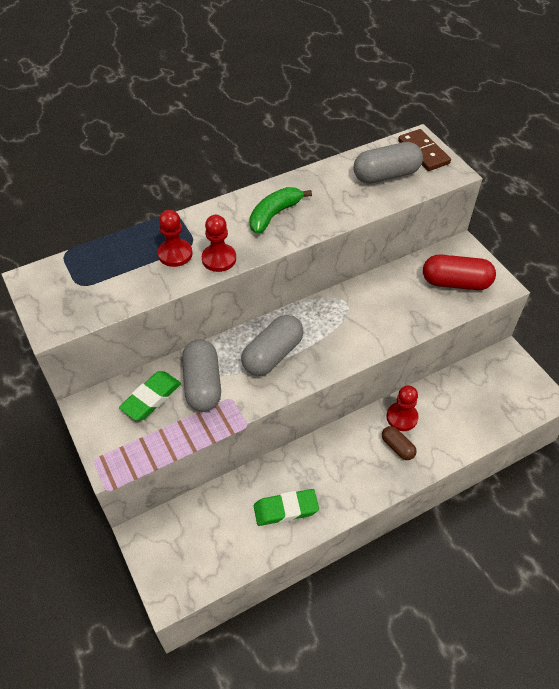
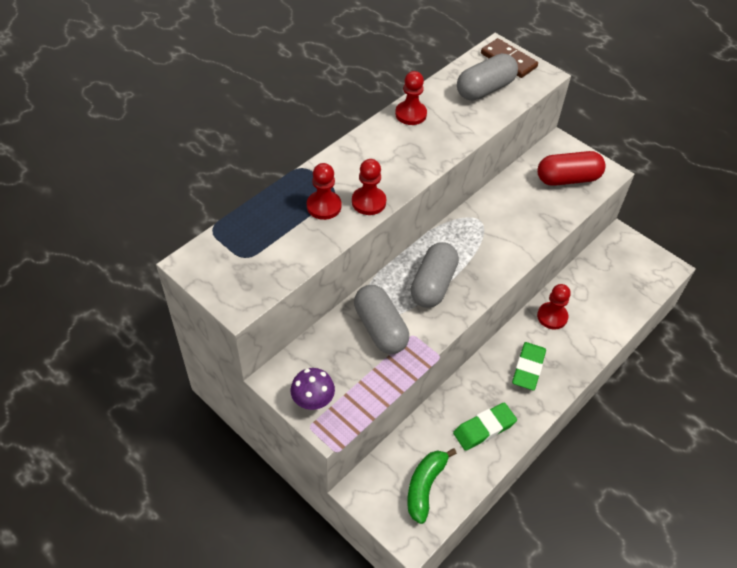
camera: 20 degrees left, 0 degrees up
green eraser [119,371,181,421] -> green eraser moved to [512,342,546,390]
green banana [249,187,312,234] -> green banana moved to [407,448,457,524]
brown capsule [382,426,416,460] -> none
none -> purple mushroom [291,368,335,410]
none -> red pawn [395,71,427,125]

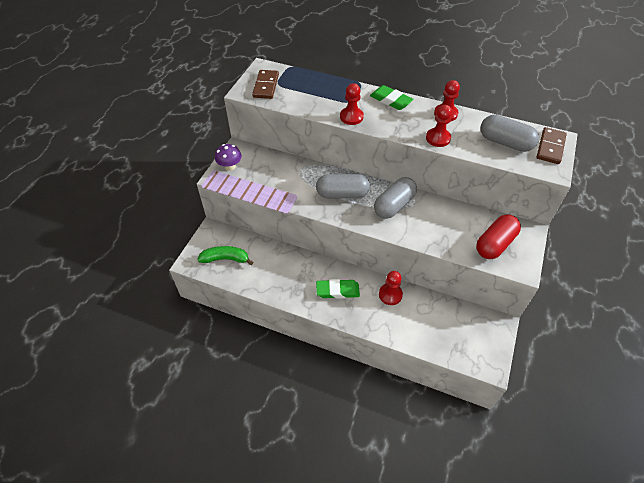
camera: 70 degrees right, 0 degrees up
red pawn [307,163,341,220] -> red pawn moved to [426,105,452,147]
grey capsule [354,285,409,354] -> grey capsule moved to [374,177,417,219]
green eraser [453,403,517,451] -> green eraser moved to [370,85,413,110]
red capsule [537,151,605,186] -> red capsule turned 75 degrees clockwise [476,214,521,259]
none -> brown domino [252,70,279,99]

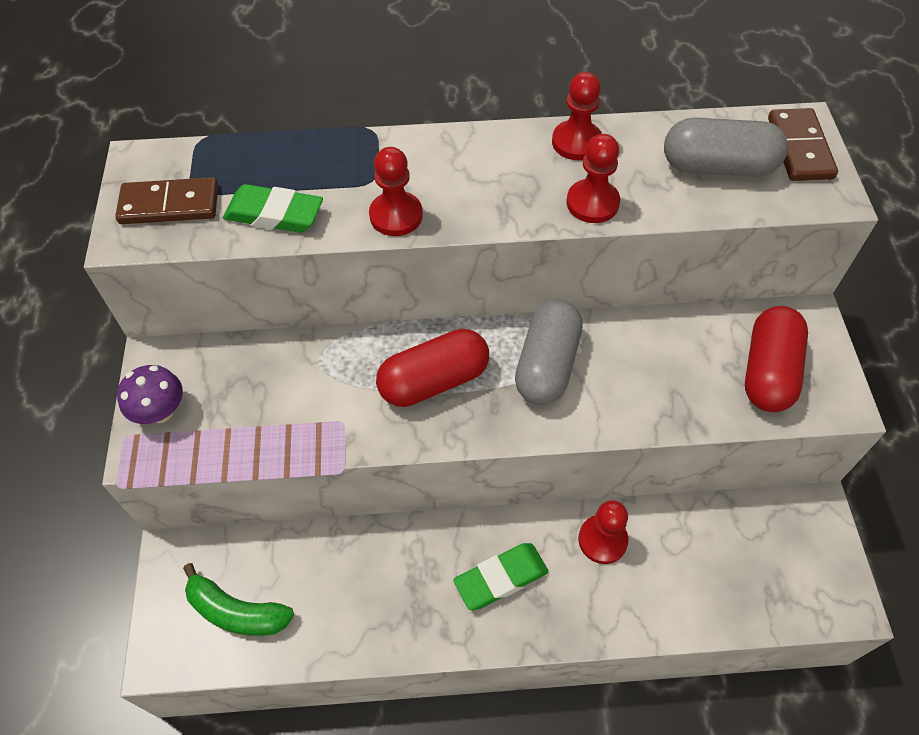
camera: 25 degrees left, 5 degrees up
green banana [197,246,253,265] -> green banana turned 135 degrees counterclockwise [183,563,294,636]
brown domino [252,70,279,99] -> brown domino turned 75 degrees counterclockwise [115,177,218,224]
grey capsule [316,174,370,198] -> red capsule [376,329,489,407]
green eraser [370,85,413,110] -> green eraser moved to [223,184,323,233]

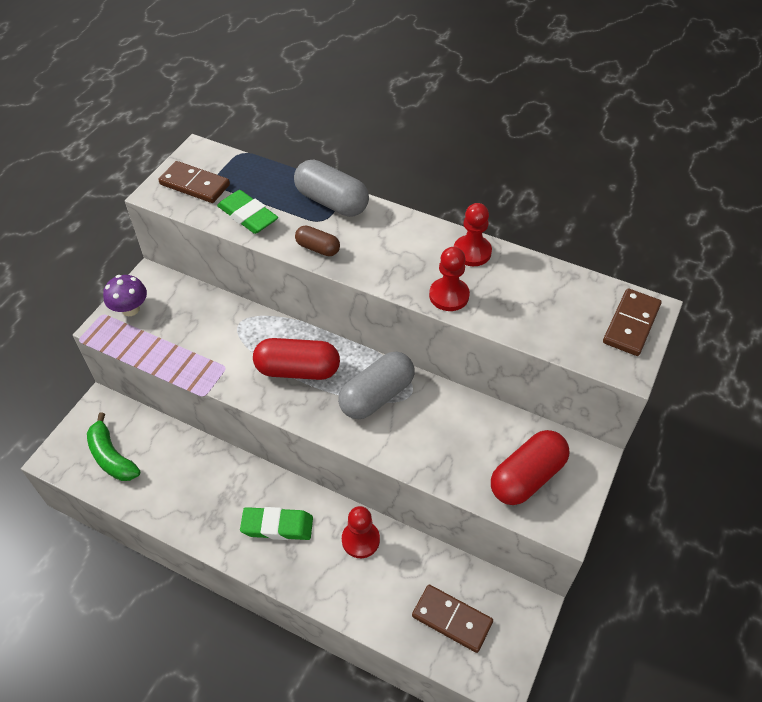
camera: 30 degrees right, 5 degrees down
red pawn [369,147,423,236] -> brown capsule [295,225,340,256]
grey capsule [664,117,788,177] -> grey capsule moved to [294,160,369,217]
none -> brown domino [412,585,493,653]

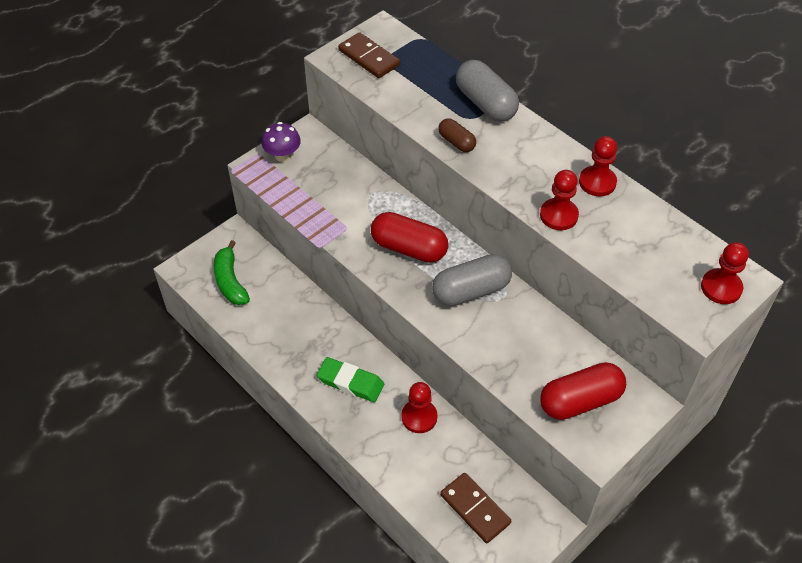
camera: 20 degrees right, 0 degrees up
green eraser [217,190,278,234] -> none
brown domino [603,288,661,356] -> red pawn [701,242,749,304]

